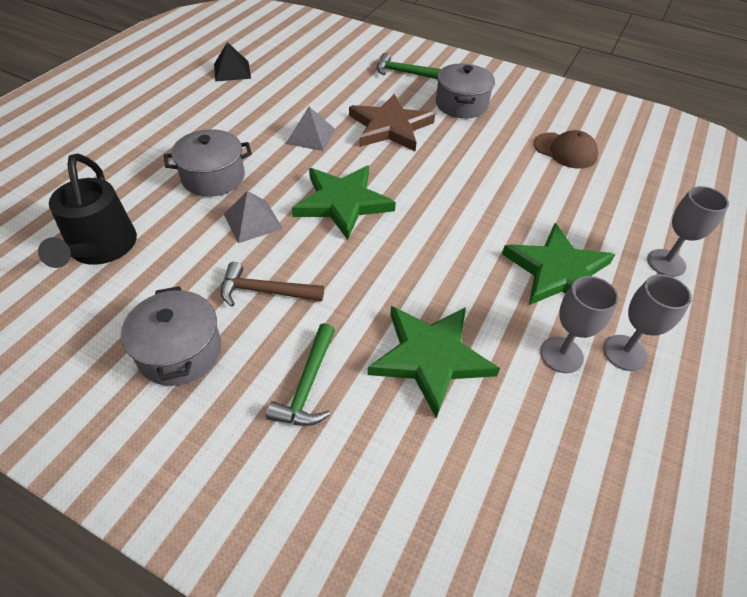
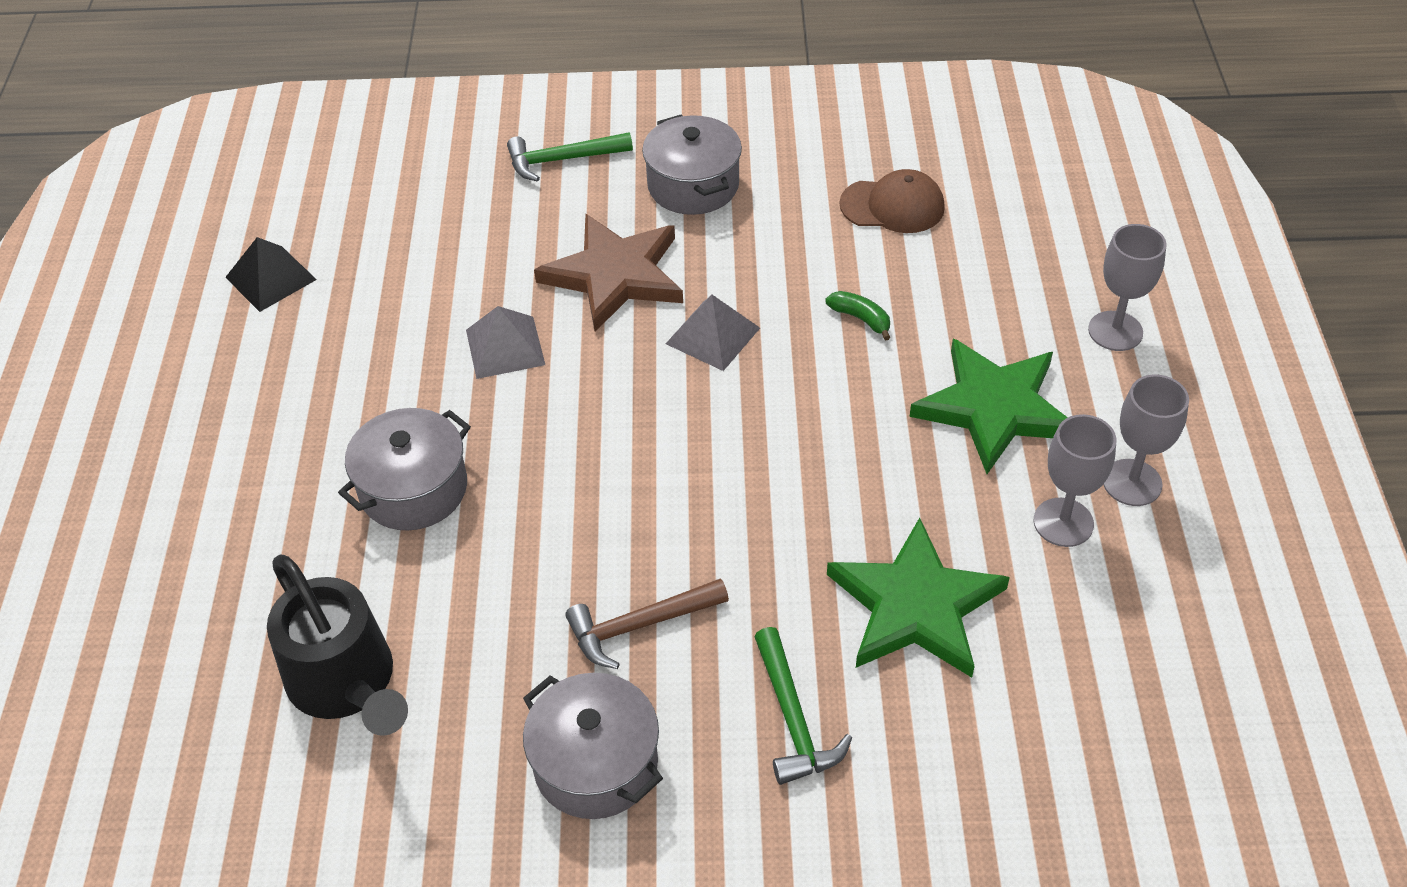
camera: 25 degrees left, 0 degrees up
grey pyramid [224,191,283,243] -> grey pyramid moved to [666,295,760,371]
green star [292,165,396,240] -> none
none -> green banana [826,291,890,340]

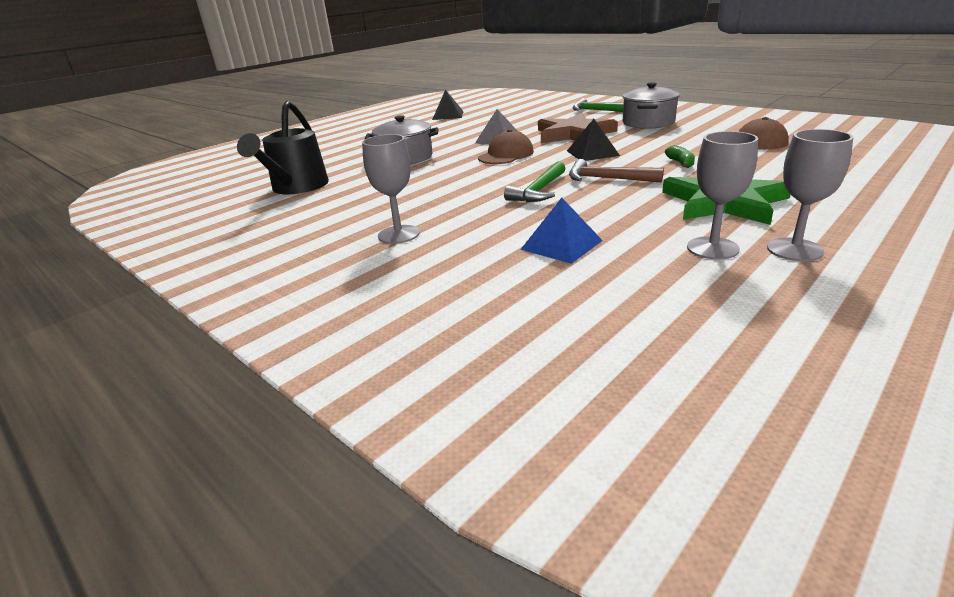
camera: 45 degrees right, 20 degrees down
grey pot [523,673,663,819] -> none
brown hammer [565,578,729,669] -> brown hammer moved to [569,159,664,183]
grey pyramid [666,295,760,371] -> black pyramid [567,119,620,161]
green hammer [755,627,852,785] -> green hammer moved to [504,161,566,202]
green star [827,518,1010,677] -> blue pyramid [520,198,603,264]
grey goblet [1088,224,1167,351] -> grey goblet moved to [362,134,420,244]
none -> brown cap [478,129,534,164]

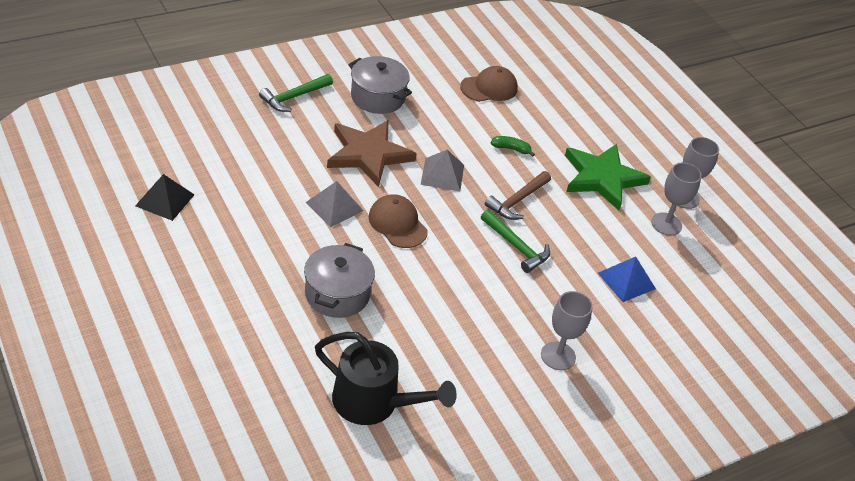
camera: 80 degrees left, 15 degrees up
black pyramid [567,119,620,161] -> grey pyramid [421,150,464,191]

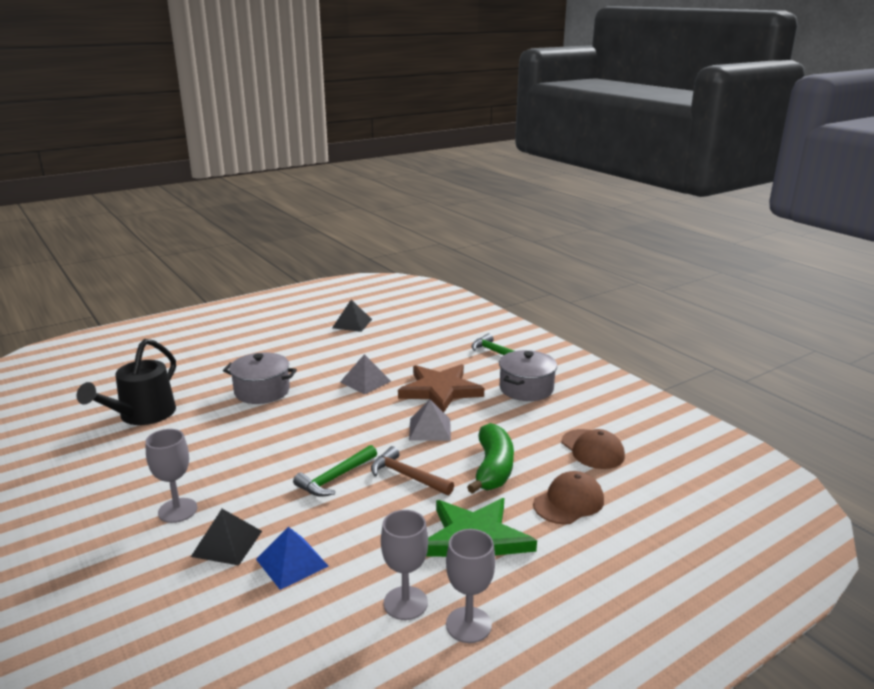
camera: 90 degrees right, 20 degrees down
brown cap [368,194,428,248] -> brown cap moved to [533,471,604,524]
green banana [491,136,535,157] -> green banana [467,423,514,494], size x2.09
none -> black pyramid [191,509,262,565]

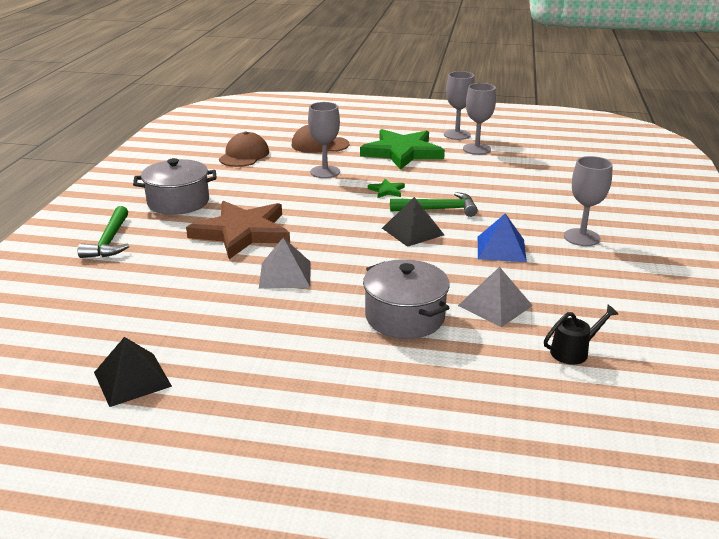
camera: 135 degrees left, 5 degrees up
black watering can [77,339,176,425] -> black watering can [544,305,618,365], size x0.47
black pyramid [191,509,262,565] -> black pyramid moved to [382,197,444,247]
blue pyramid [256,527,328,590] -> blue pyramid moved to [478,213,527,262]
brown hammer [371,446,454,495] -> green star [368,179,405,198]
grey pyramid [409,400,451,441] -> grey pyramid moved to [458,267,533,327]
green banana [467,423,514,494] -> grey goblet [308,102,340,178]

